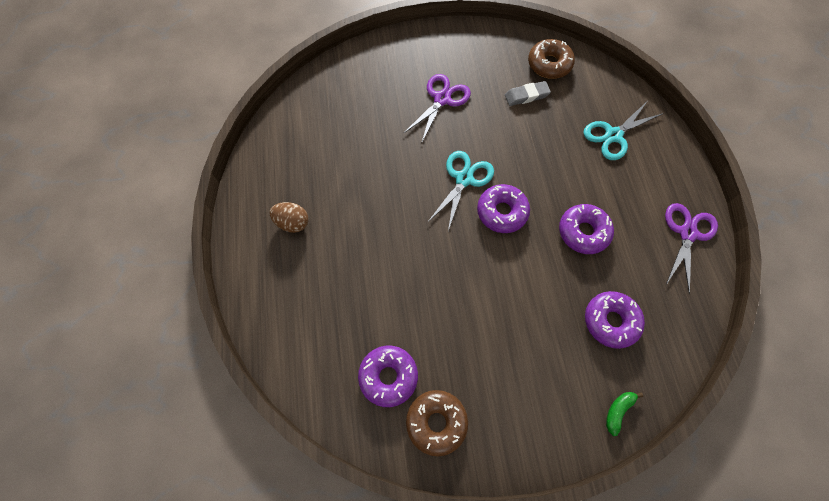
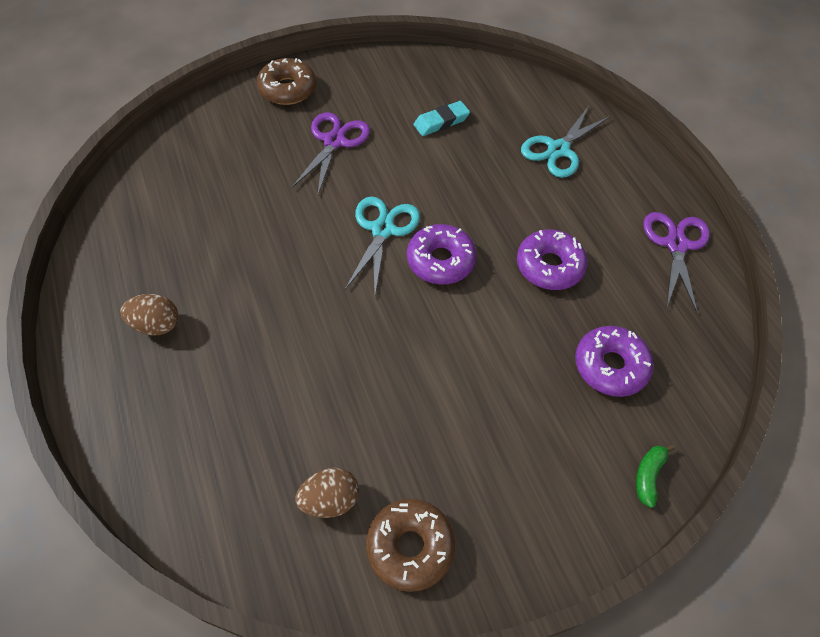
camera: 15 degrees left, 10 degrees down
purple donut [358,345,418,407] -> brown egg [295,468,359,518]
grey eraser [505,81,551,106] -> turquoise eraser [413,101,470,136]
brown donut [528,39,575,79] -> brown donut moved to [257,58,316,105]

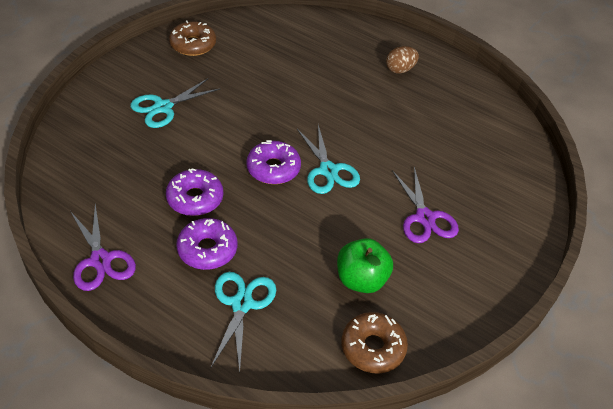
camera: 145 degrees right, 10 degrees down
brown donut [257,58,316,105] -> brown donut moved to [341,312,408,374]
brown egg [295,468,359,518] -> none
turquoise eraser [413,101,470,136] -> green apple [337,238,393,293]
purple donut [575,326,654,397] -> purple donut moved to [176,218,237,270]
green banana [636,444,675,508] -> none
none -> turquoise scissors [130,78,220,128]

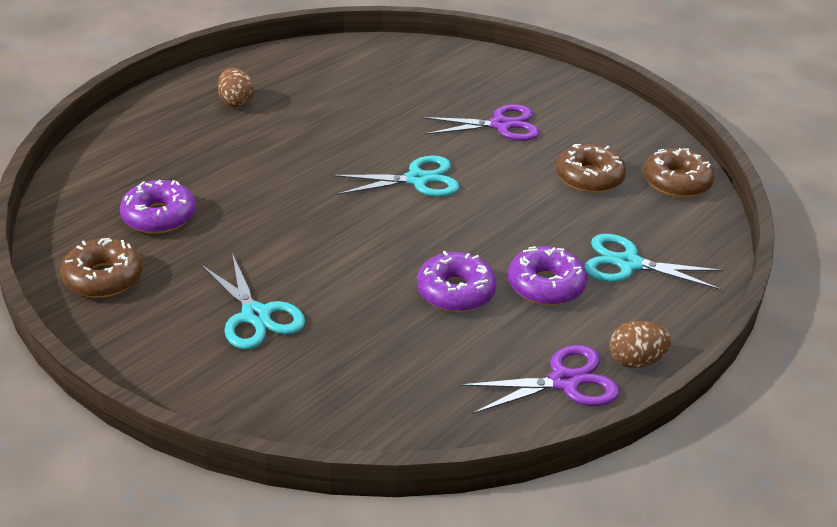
camera: 80 degrees left, 10 degrees down
purple donut [246,140,301,184] -> purple donut moved to [120,180,196,234]
green apple [337,238,393,293] -> brown donut [556,144,626,193]
none -> brown egg [609,321,671,368]

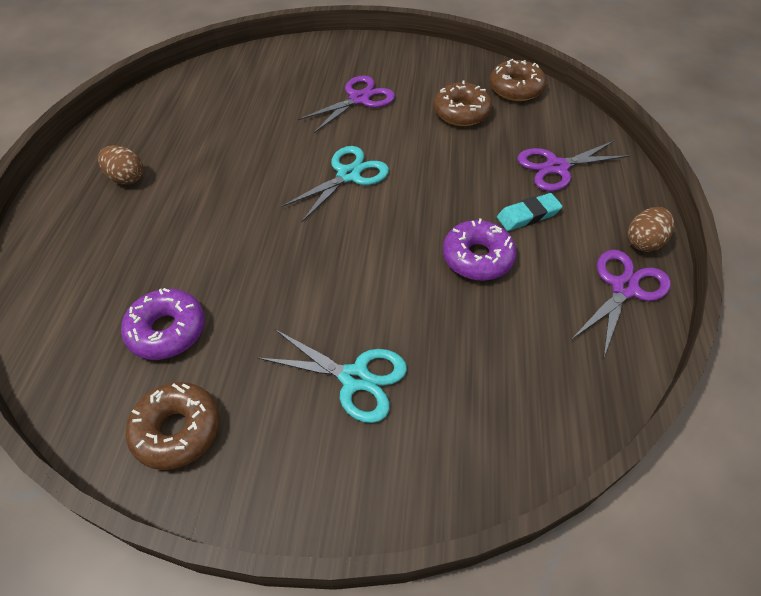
camera: 35 degrees left, 15 degrees up
purple donut [508,246,587,305] -> turquoise eraser [497,193,563,231]
turquoise scissors [584,234,724,290] -> purple scissors [517,140,631,191]

